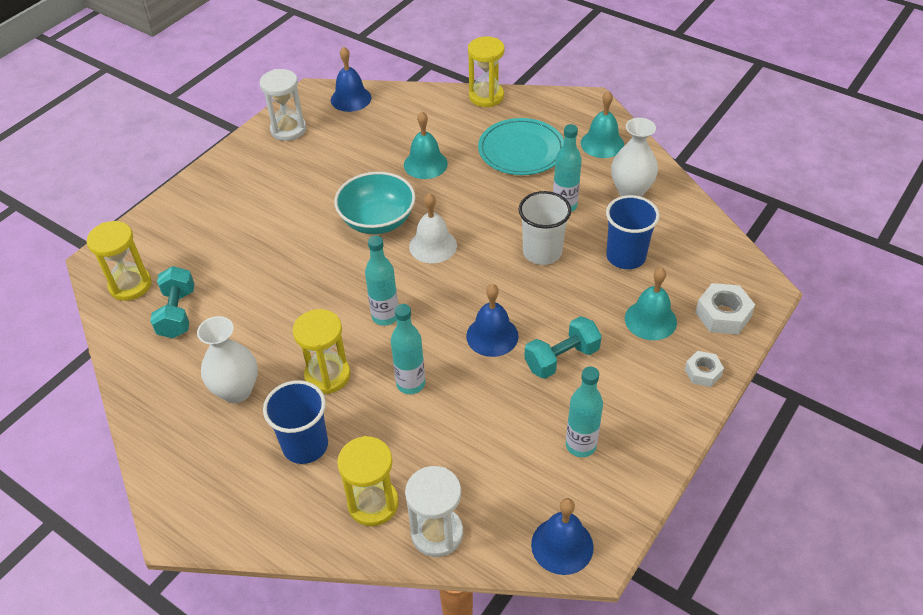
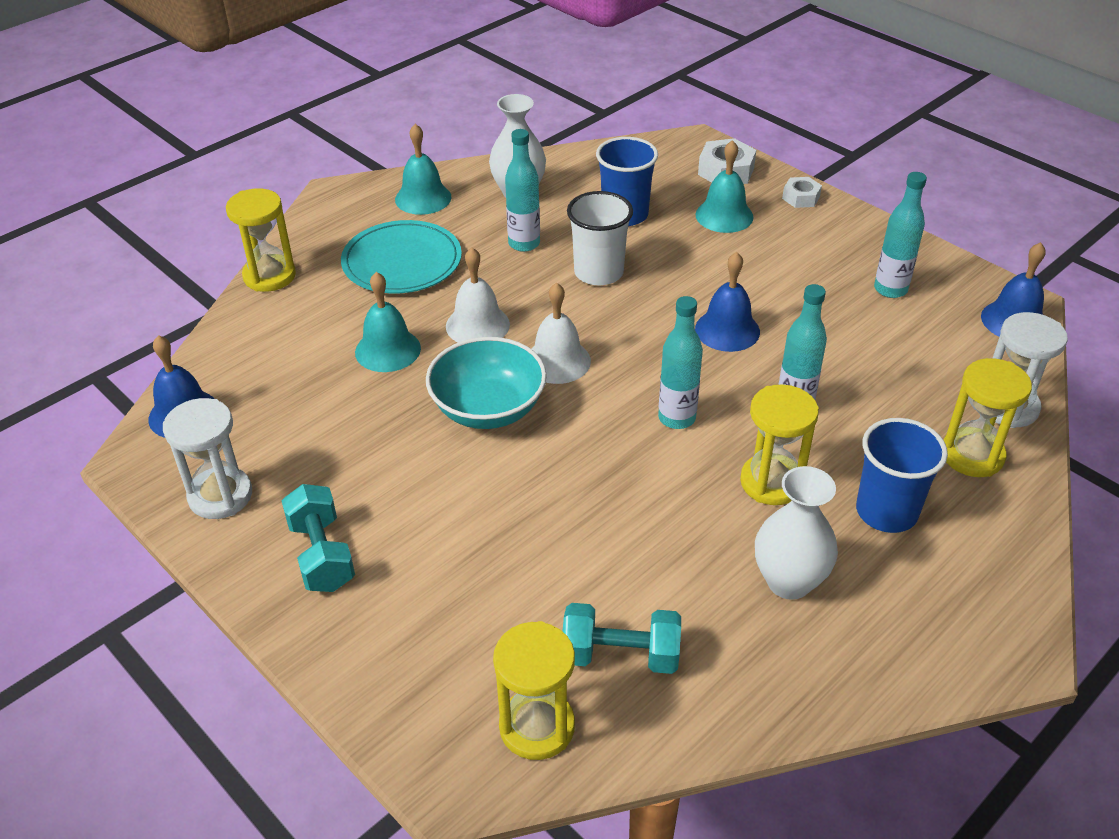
camera: 80 degrees left, 5 degrees down
turquoise dumbbell [524,316,602,379] -> turquoise dumbbell moved to [281,484,355,592]
none -> white bell [446,247,510,343]

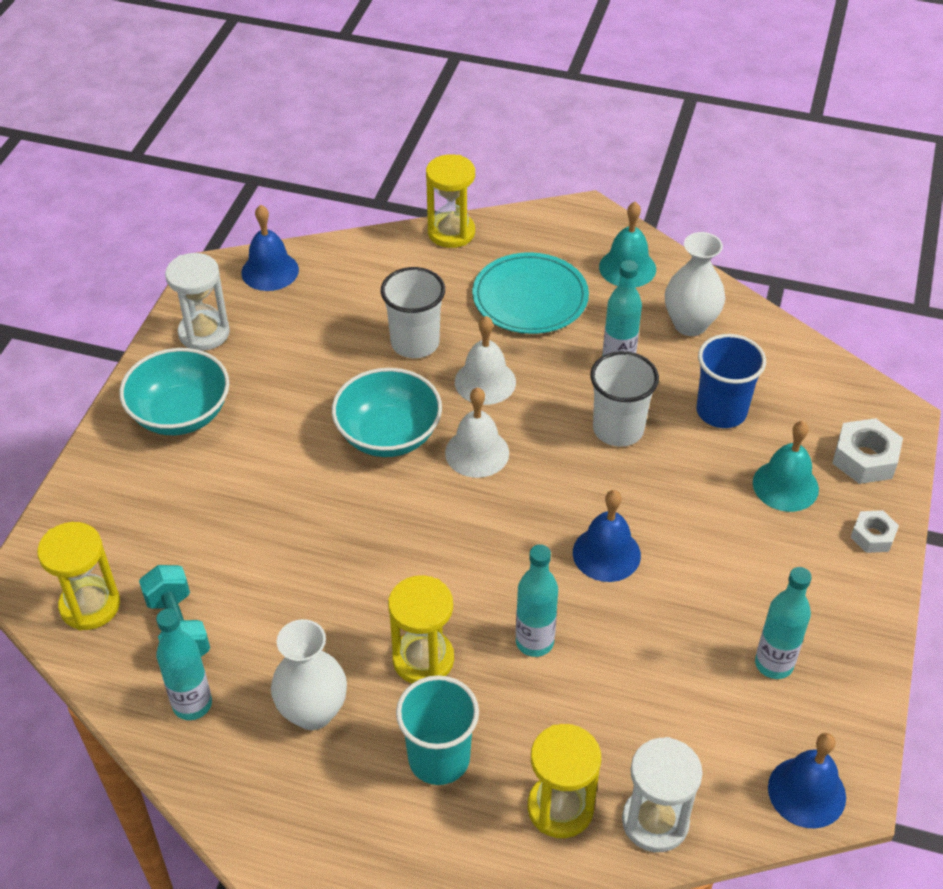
camera: 60 degrees right, 5 degrees up
turquoise dumbbell [281,484,355,592] -> turquoise bowl [119,348,229,435]
turquoise bell [355,272,421,372] -> white cup [381,267,445,358]
turquoise bottle [658,296,703,429] -> turquoise bottle moved to [156,608,212,720]
blue cup [856,418,948,533] -> turquoise cup [396,675,479,785]

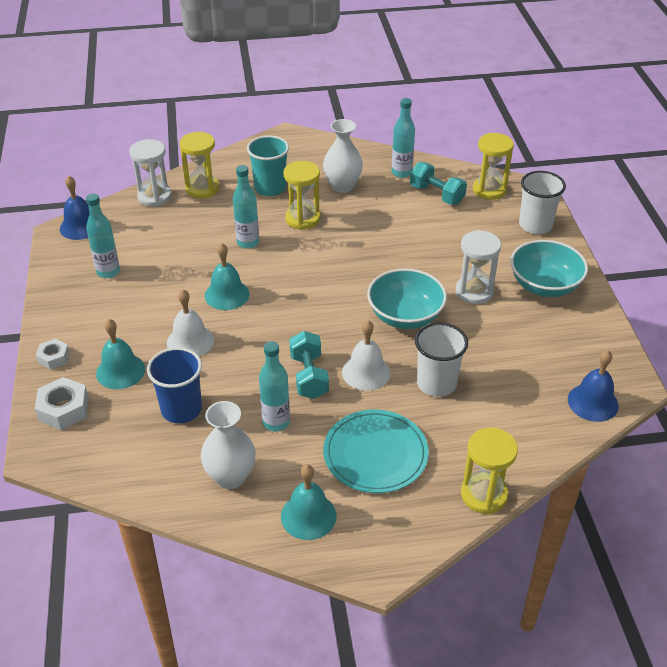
camera: 155 degrees right, 5 degrees down
white hourglass [165,253,230,351] -> white hourglass moved to [456,230,501,304]
white bell [445,387,509,478] -> white bell moved to [167,289,214,356]
blue bell [573,490,641,582] -> turquoise bell [205,243,250,310]
white cup [590,351,659,447] -> white cup moved to [519,171,566,234]
none -> turquoise dumbbell [289,331,329,399]

